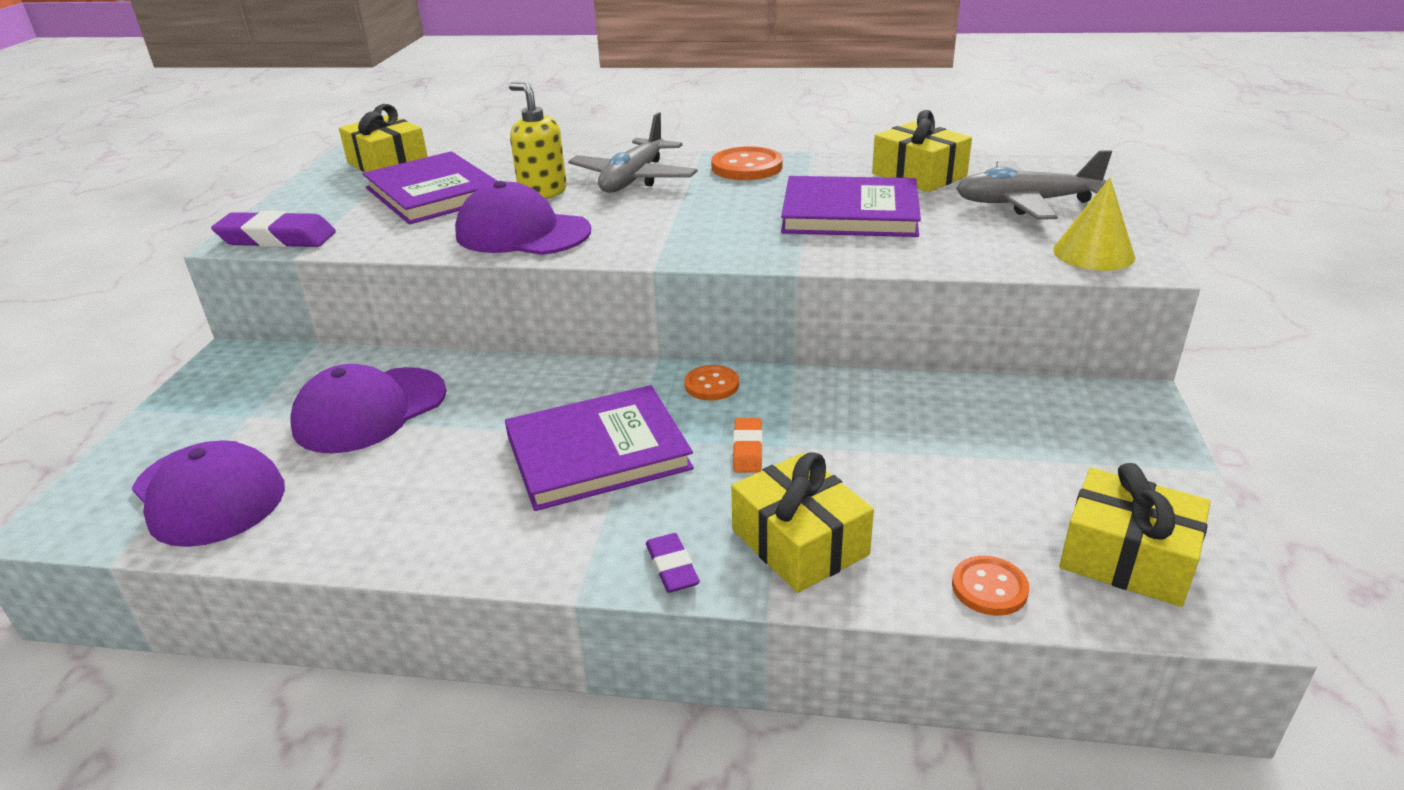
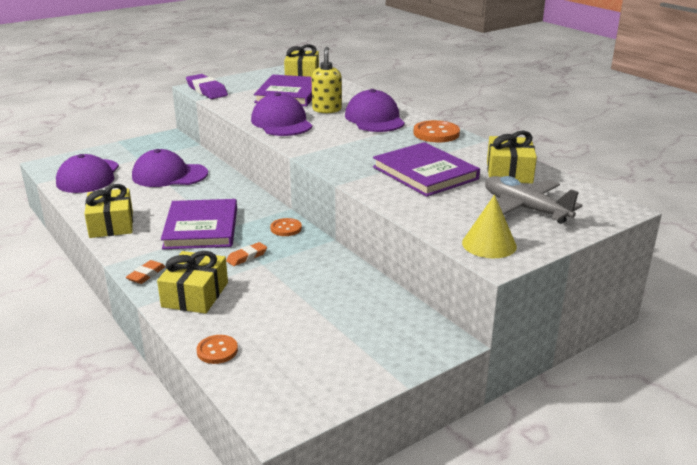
camera: 45 degrees right, 5 degrees down
purple book [505,385,694,511] -> purple book turned 60 degrees clockwise [161,199,237,249]
grey plane [568,112,697,193] -> purple cap [345,89,405,132]
purple eraser [646,533,700,593] -> orange eraser [126,260,166,284]
yellow gift [1059,463,1210,607] -> yellow gift moved to [85,184,133,238]

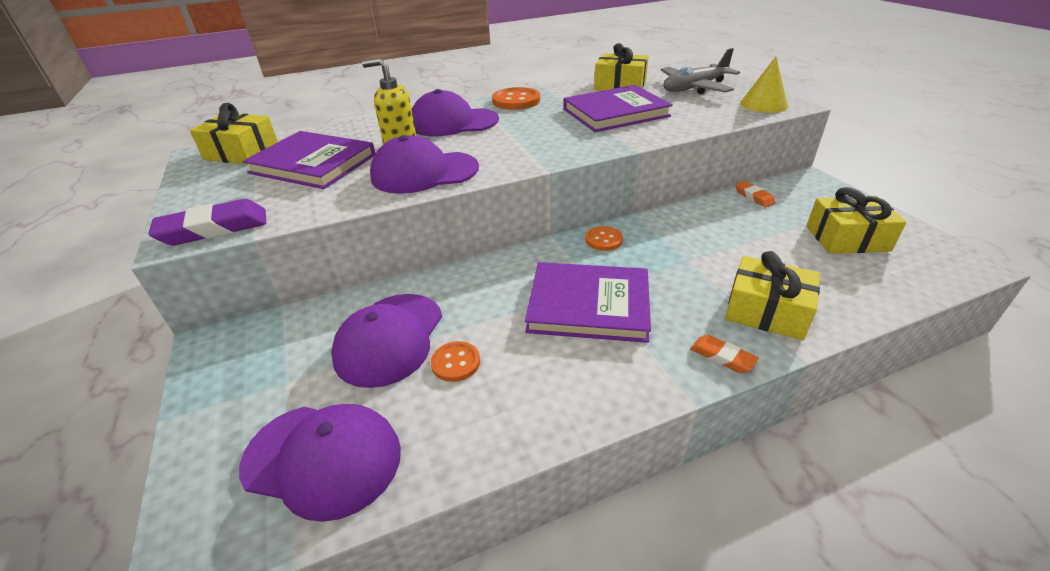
camera: 75 degrees left, 10 degrees up
yellow gift [85,184,133,238] -> yellow gift moved to [806,187,906,254]
orange button [196,335,238,364] -> orange button moved to [431,341,480,382]
orange eraser [226,242,267,266] -> orange eraser moved to [735,181,776,207]

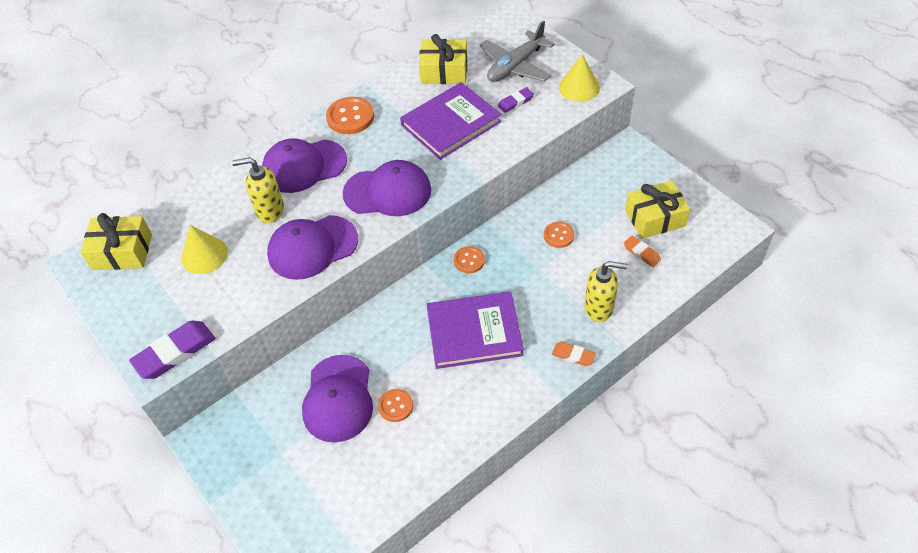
camera: 15 degrees left, 15 degrees up
purple cap [239,404,401,522] -> purple cap moved to [343,160,431,216]
purple book [243,131,375,189] -> yellow cone [181,225,228,274]
yellow gift [725,251,820,340] -> yellow soap dispenser [584,261,628,322]
orange eraser [735,181,776,207] -> orange eraser moved to [624,236,661,267]
none -> purple eraser [498,87,534,113]
none -> orange button [544,222,575,248]

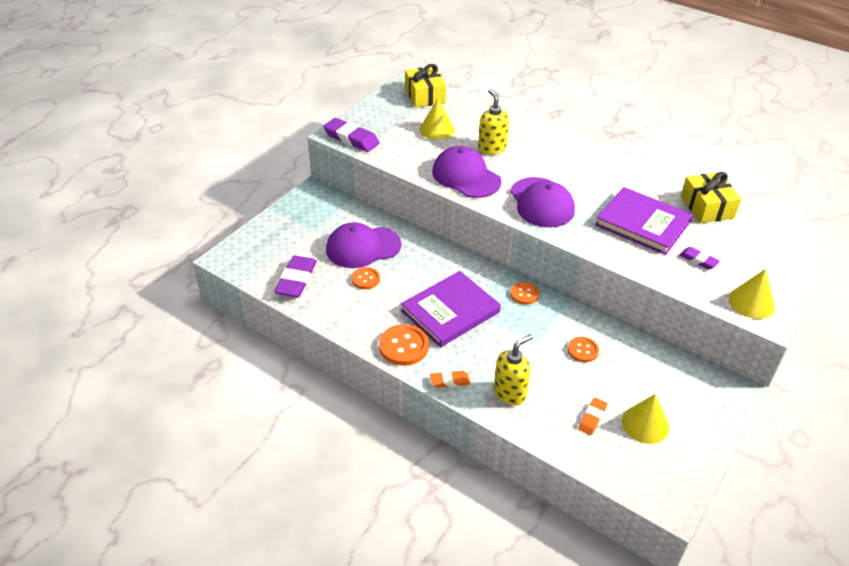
camera: 70 degrees right, 10 degrees down
purple cap [262,138,347,193] -> none
orange button [326,97,374,134] -> orange button moved to [379,324,429,366]
purple book [426,291,524,369] -> purple book turned 75 degrees clockwise [401,271,501,347]
grey plane [479,20,555,82] -> none
orange eraser [552,342,596,366] -> orange eraser turned 75 degrees clockwise [430,371,470,388]
yellow soap dispenser [584,261,628,322] -> yellow soap dispenser turned 120 degrees counterclockwise [494,334,533,405]
yellow gift [625,181,690,239] -> yellow cone [622,394,669,444]
none -> purple eraser [274,256,317,297]

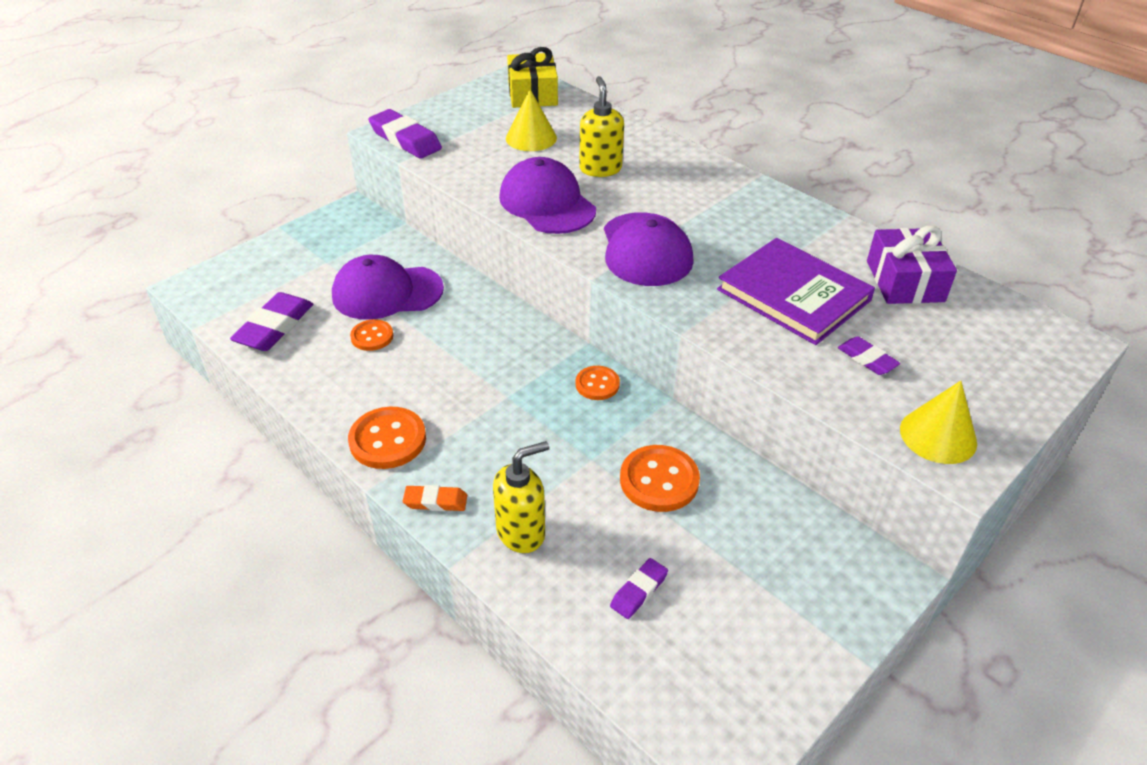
camera: 10 degrees right, 0 degrees up
purple book [401,271,501,347] -> none
orange button [568,337,599,362] -> orange button [620,445,700,512], size x1.62
orange eraser [578,398,607,435] -> purple eraser [610,558,668,619]
yellow cone [622,394,669,444] -> none
yellow gift [681,172,741,223] -> purple gift [867,226,957,304]

